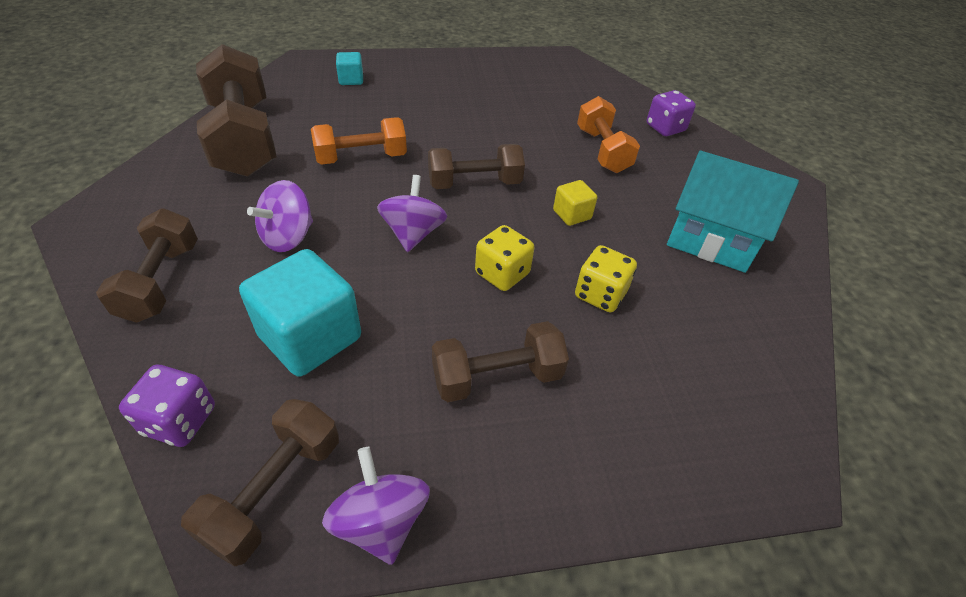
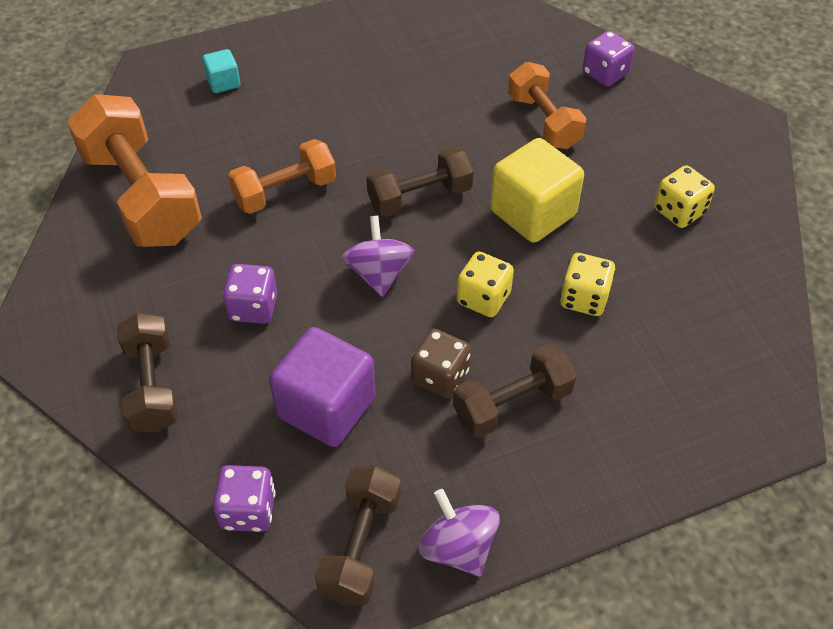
camera: 10 degrees left, 5 degrees up
brown dumbbell [196,44,276,177] -> orange dumbbell [67,94,202,247]
turquoise cube [239,249,361,377] -> purple cube [269,327,376,447]
purple spinning top [247,180,313,252] -> purple dice [222,264,278,324]
yellow cube [553,180,597,226] -> yellow cube [490,138,584,243], size x2.02
turquoise house [667,151,799,273] -> yellow dice [654,165,715,228]
none -> brown dice [411,329,471,398]

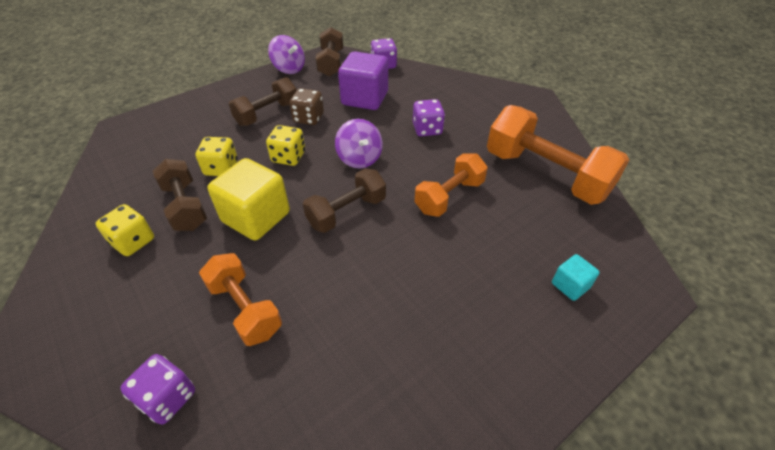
camera: 165 degrees right, 5 degrees down
brown dumbbell [116,312,178,433] -> brown dumbbell moved to [153,159,207,231]

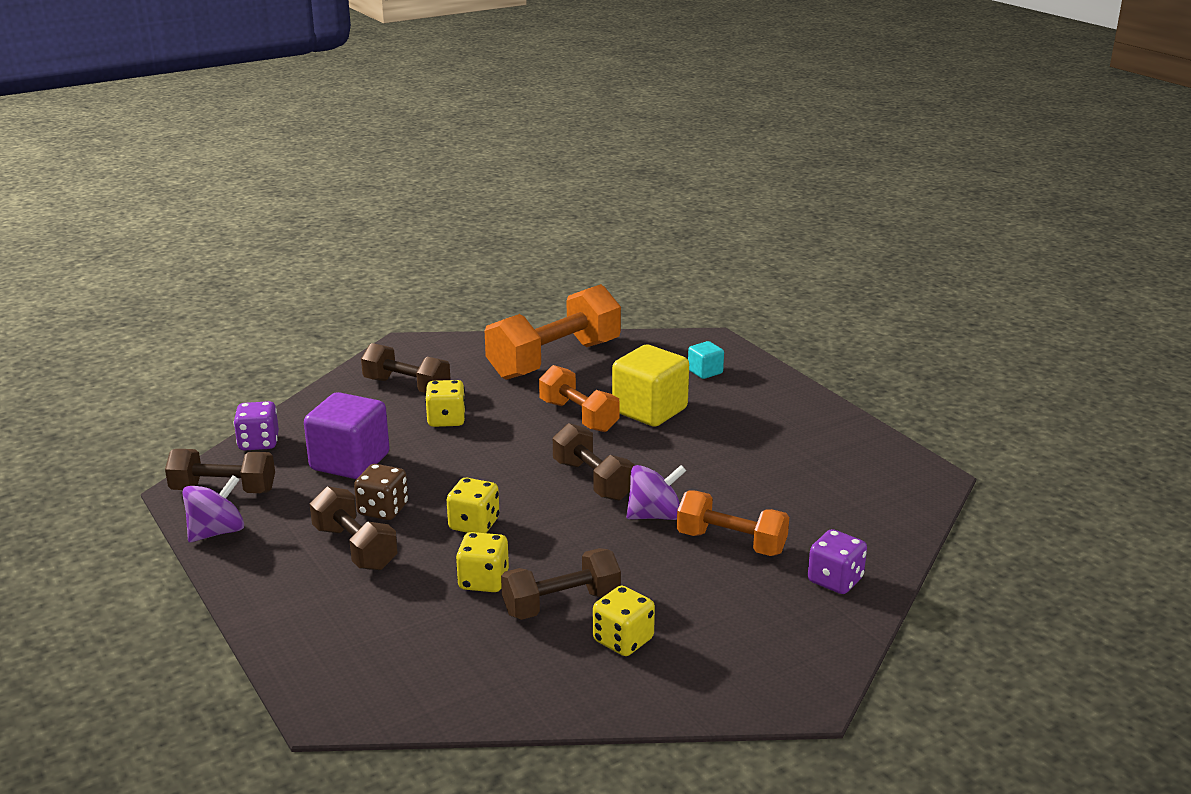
camera: 85 degrees left, 20 degrees down
orange dumbbell [199,253,282,346] -> orange dumbbell turned 60 degrees clockwise [677,491,789,556]
yellow cube [207,158,290,241] -> yellow cube moved to [612,345,689,427]
purple spinning top [335,119,383,168] -> purple spinning top moved to [626,465,686,520]
purple dice [413,99,445,136] -> yellow dice [425,380,466,427]
none -> brown dumbbell [361,343,451,393]

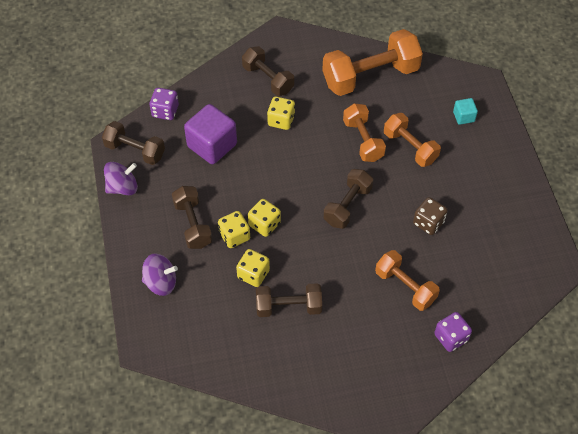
camera: 20 degrees right, 30 degrees up
brown dice [354,464,408,520] -> brown dice moved to [413,197,448,235]
brown dumbbell [553,423,635,501] -> brown dumbbell turned 45 degrees clockwise [323,169,373,229]
yellow dice [593,585,655,656] -> yellow dice moved to [218,211,250,248]
yellow cube [612,345,689,427] -> orange dumbbell [384,113,441,167]
purple spinning top [626,465,686,520] -> purple spinning top moved to [142,253,178,296]

